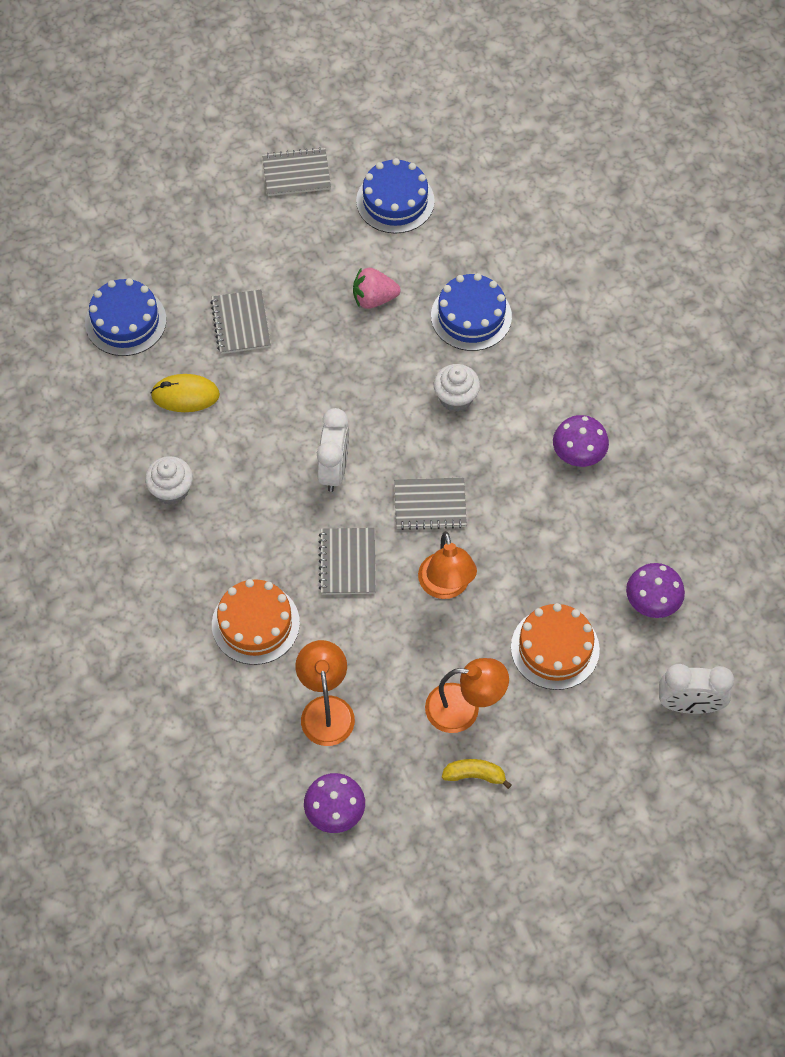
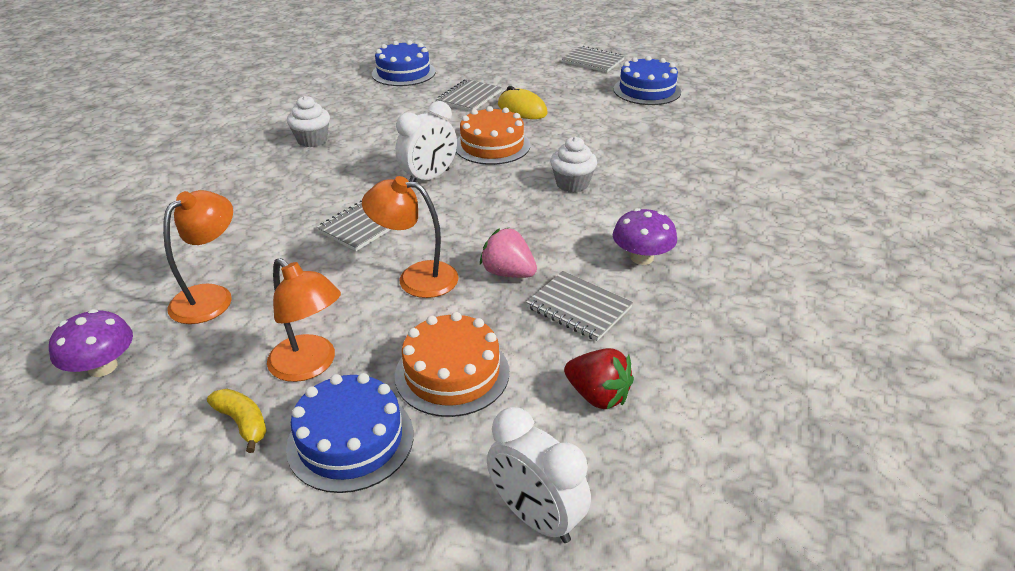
camera: 40 degrees right, 25 degrees down
yellow mouse [151,374,220,412] -> yellow mouse moved to [498,86,548,119]
orange cake [212,579,300,665] -> orange cake moved to [456,106,530,165]
pink strawberry [353,267,401,309] -> pink strawberry moved to [480,228,537,278]
grey notebook [394,478,467,530] -> grey notebook moved to [526,271,633,341]
orange lamp [418,532,477,599] -> orange lamp turned 75 degrees clockwise [362,176,459,298]
blue cake [431,273,512,351] -> blue cake moved to [286,373,414,493]
purple mushroom [626,563,685,618] -> red strawberry [564,348,634,409]

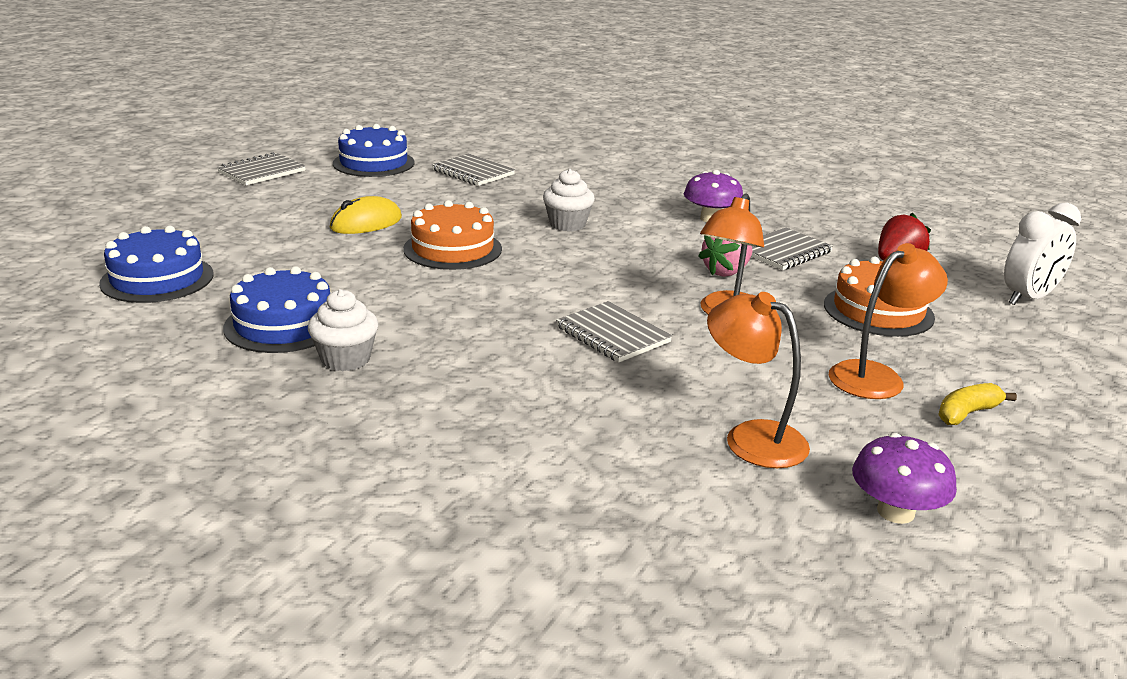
camera: 80 degrees left, 10 degrees down
blue cake [286,373,414,493] -> blue cake moved to [223,266,330,353]
white clock [395,101,457,182] -> none
grey notebook [436,79,502,111] -> grey notebook moved to [432,154,515,186]

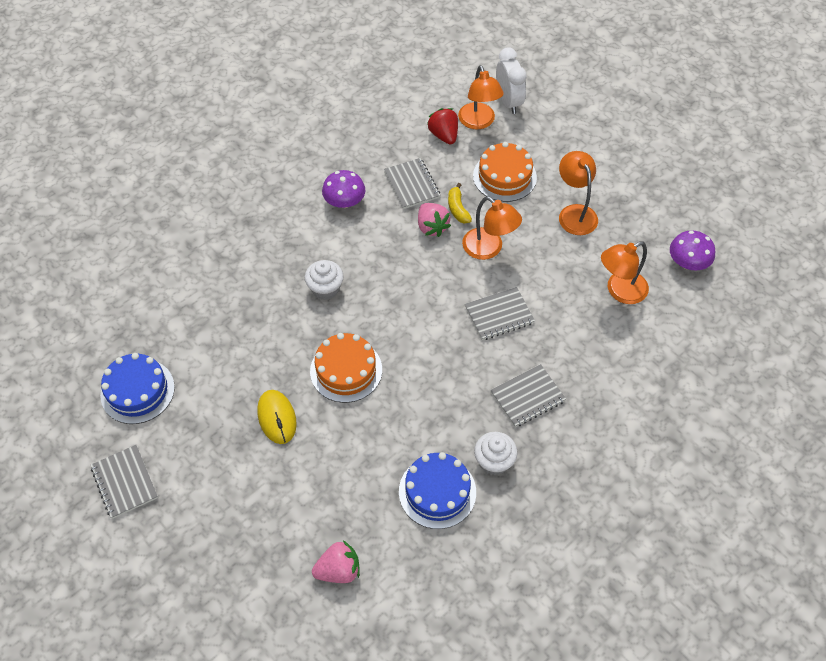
camera: 70 degrees left, 30 degrees up
blue cake [99,225,214,303] -> pink strawberry [312,540,360,583]
grey notebook [432,154,515,186] -> grey notebook moved to [490,364,566,427]
yellow banana [938,383,1017,425] -> yellow banana moved to [448,183,472,224]
none -> orange lamp [458,65,504,129]

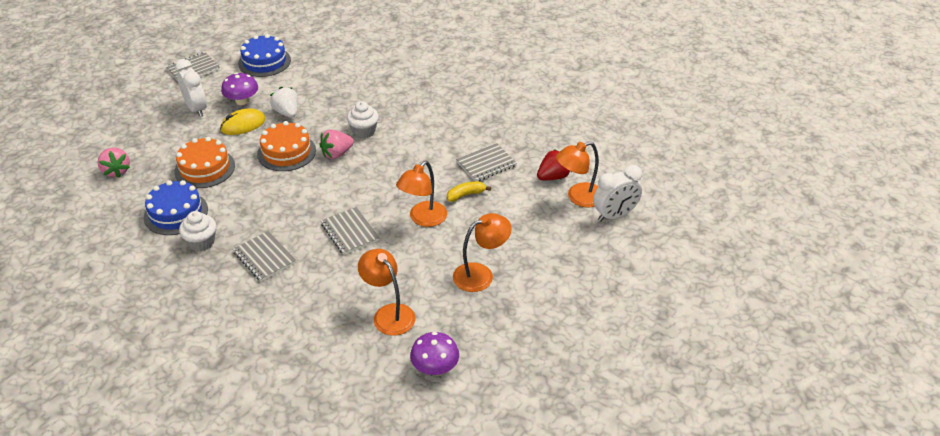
camera: 80 degrees right, 15 degrees down
purple mushroom [322,170,365,208] -> purple mushroom moved to [221,72,258,105]
pink strawberry [418,203,451,237] -> pink strawberry moved to [319,129,354,159]
orange cake [473,142,537,202] -> orange cake moved to [174,137,235,188]
none -> white clock [175,59,207,117]
none -> white strawberry [270,87,298,118]

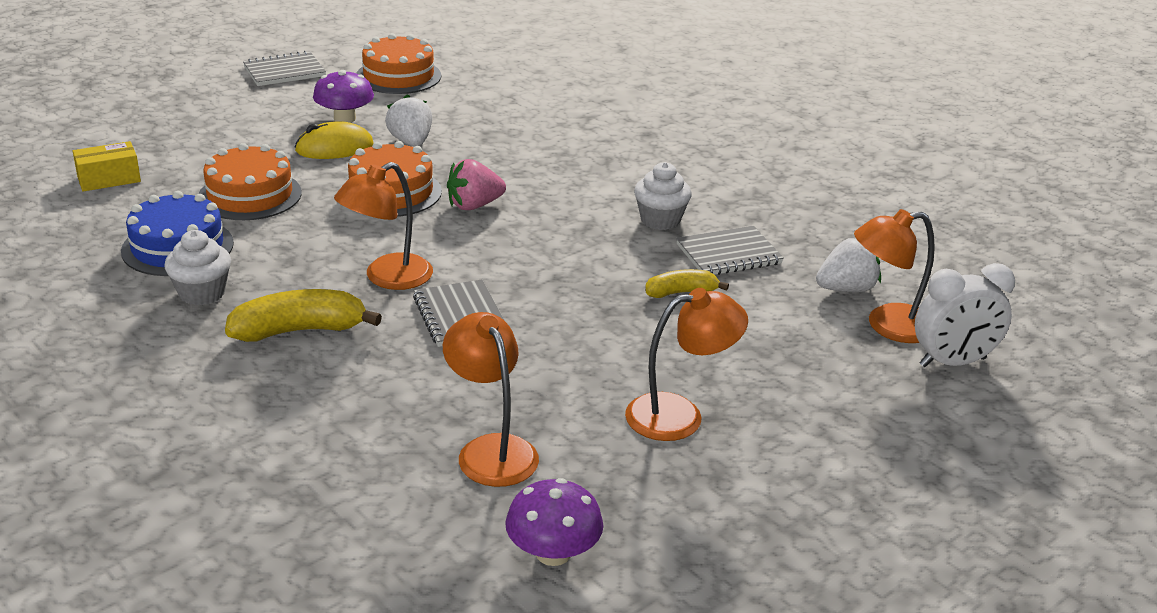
camera: 10 degrees right, 10 degrees down
pink strawberry [98,147,130,178] -> yellow box [73,141,141,192]
white clock [175,59,207,117] -> none
grey notebook [233,231,296,281] -> yellow banana [225,289,382,342]
blue cake [238,34,291,77] -> orange cake [356,33,441,94]
white cupcake [347,101,379,138] -> white cupcake moved to [634,162,692,230]
orange lamp [396,161,447,227] -> orange lamp moved to [334,162,433,290]
red strawberry [537,149,572,180] -> white strawberry [816,238,881,292]

